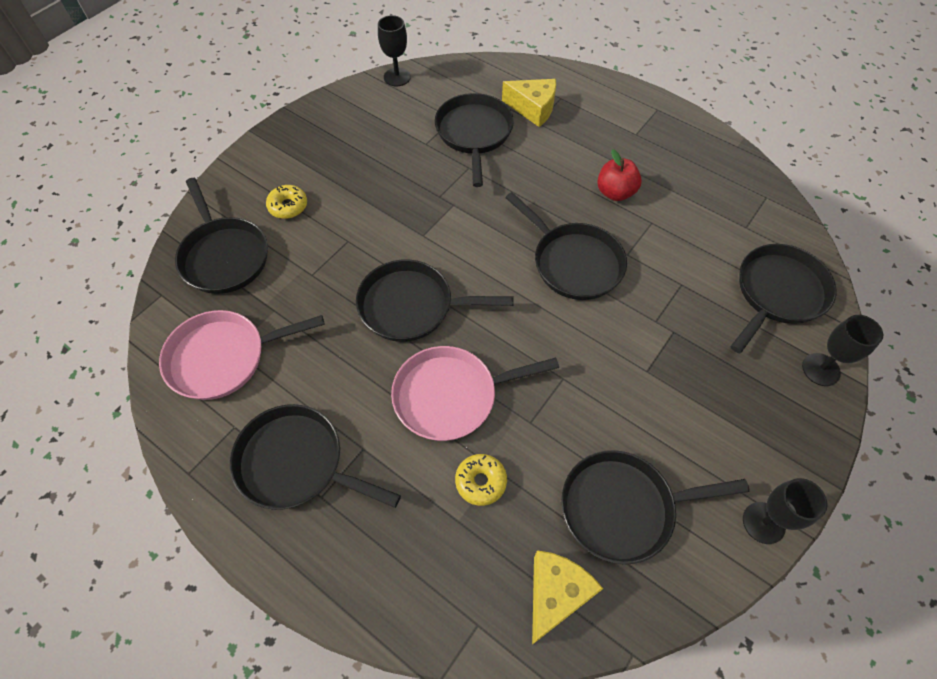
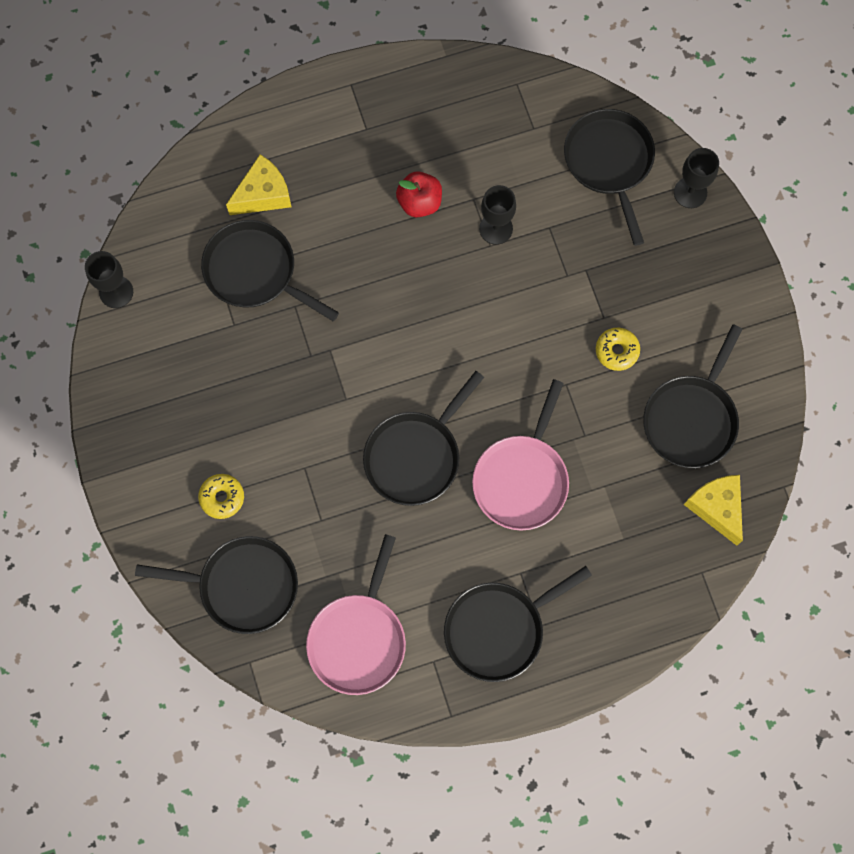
camera: 55 degrees left, 15 degrees up
yellow donut [455,454,507,506] -> yellow donut moved to [596,327,640,371]
black pan [505,192,627,300] -> none
black goblet [743,478,828,544] -> black goblet moved to [479,185,516,245]

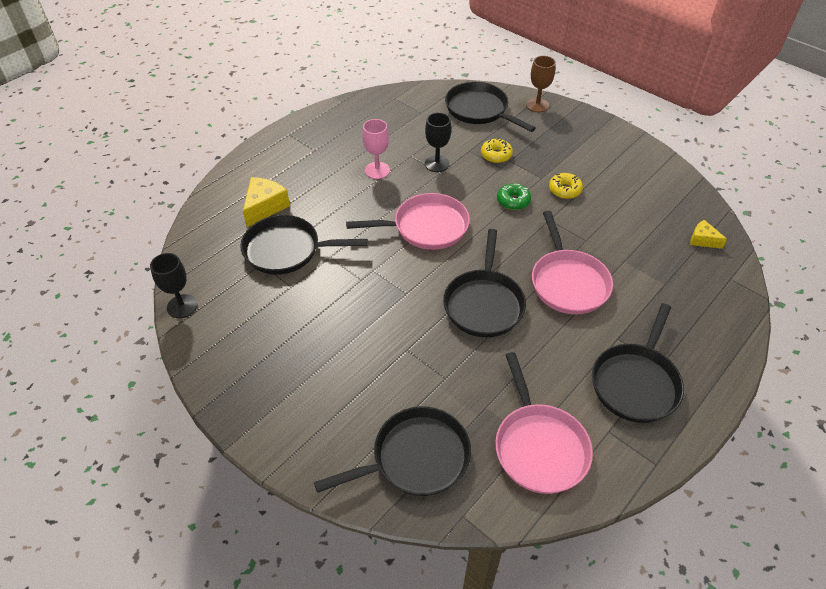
camera: 30 degrees left, 25 degrees down
yellow donut [198,474,244,519] -> yellow donut moved to [481,138,513,163]
red apple [396,171,442,217] -> pink goblet [362,119,390,179]
black pan [643,324,742,468] -> none
black goblet [674,148,719,208] -> brown goblet [526,56,556,112]
yellow cheese [684,475,743,546] -> yellow cheese [690,220,727,249], size x0.61
none -> pink pan [346,193,470,250]
none -> green donut [497,183,531,210]

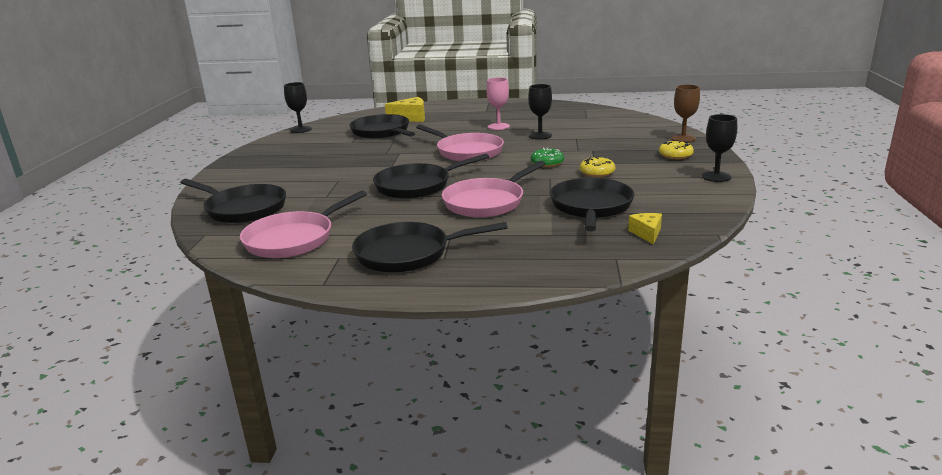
camera: 55 degrees right, 25 degrees down
black pan [445,82,536,132] -> black pan moved to [550,178,634,231]
yellow donut [481,138,513,163] -> yellow donut moved to [659,140,694,159]
none -> black goblet [702,114,737,182]

